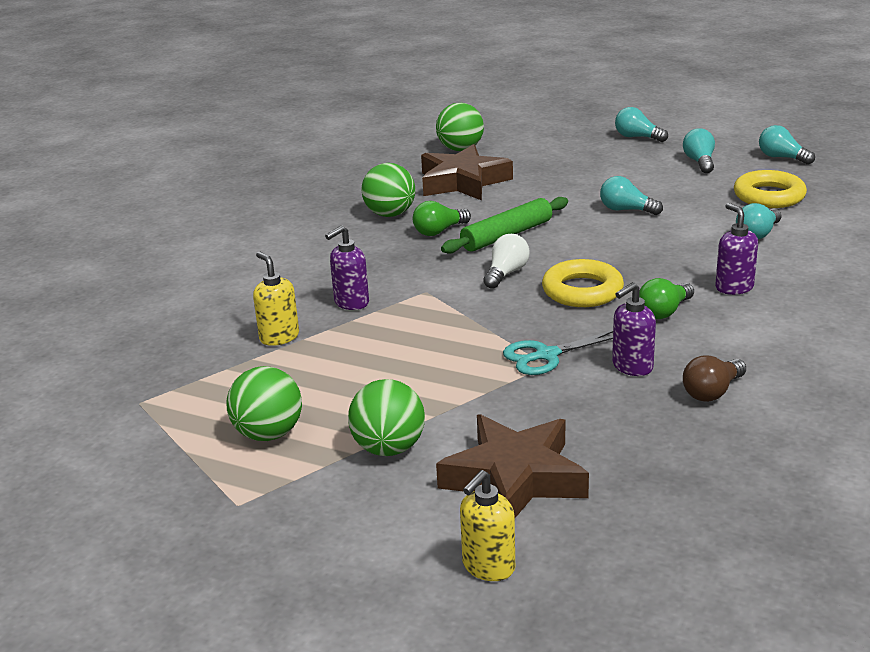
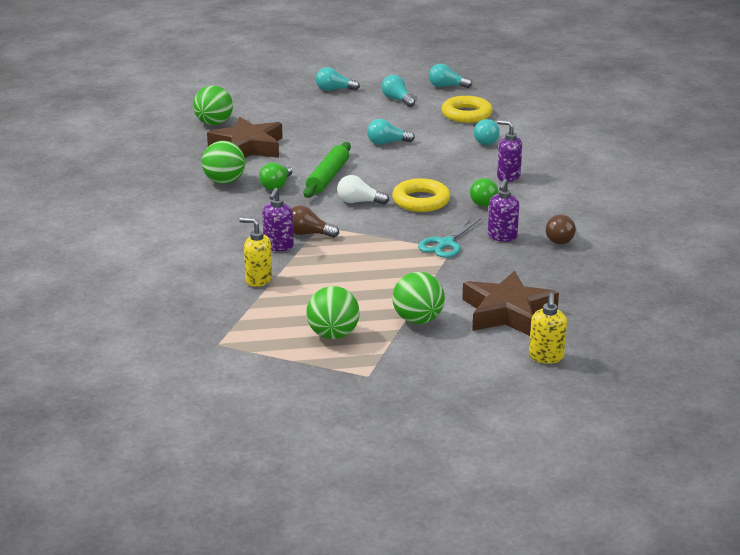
camera: 35 degrees left, 0 degrees up
white light bulb [483,234,530,289] -> white light bulb turned 75 degrees counterclockwise [337,175,389,205]
none -> brown light bulb [291,205,339,238]

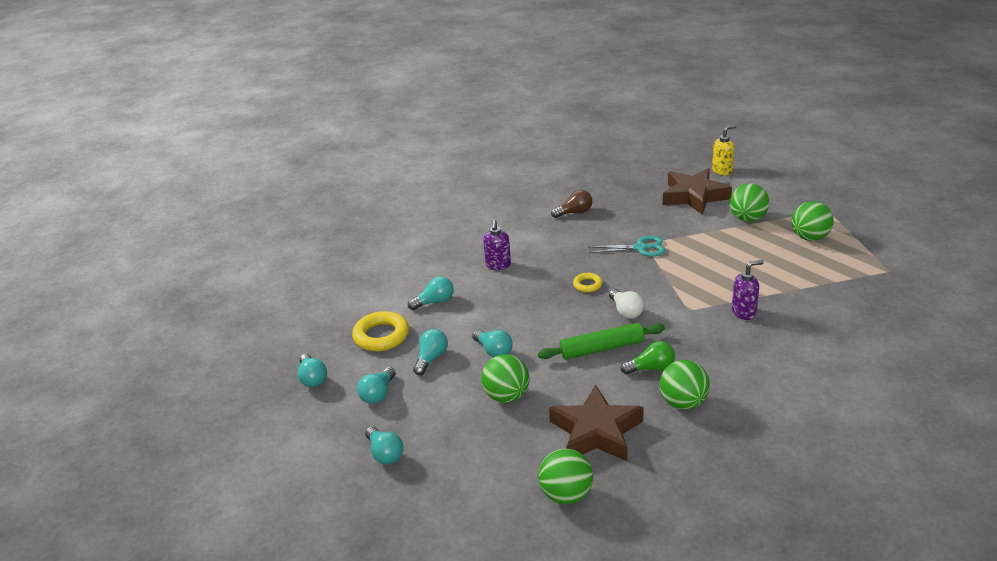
camera: 120 degrees left, 5 degrees up
yellow soap dispenser [239,218,272,287] -> none
brown light bulb [291,205,339,238] -> none
yellow ring [392,178,450,212] -> yellow ring [573,273,602,292], size x0.54
green light bulb [470,178,498,206] -> none
purple soap dispenser [488,179,519,242] -> none
none -> turquoise light bulb [413,329,448,375]
none -> green ball [481,354,529,403]

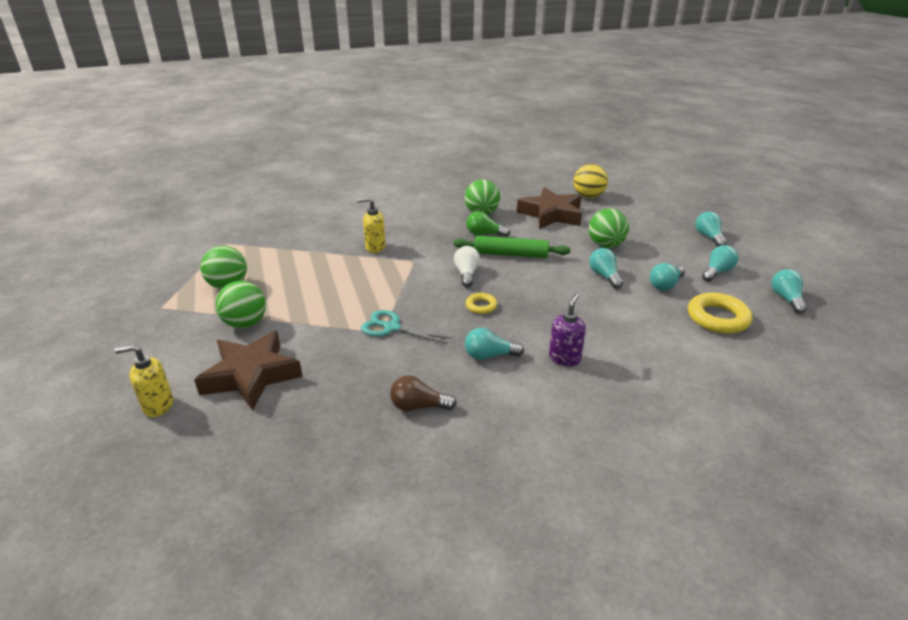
camera: 160 degrees left, 0 degrees up
turquoise light bulb [408,276,454,310] -> turquoise light bulb moved to [465,328,524,360]
green ball [538,449,593,504] -> yellow ball [573,164,608,198]
purple soap dispenser [732,260,764,320] -> yellow soap dispenser [357,197,386,253]

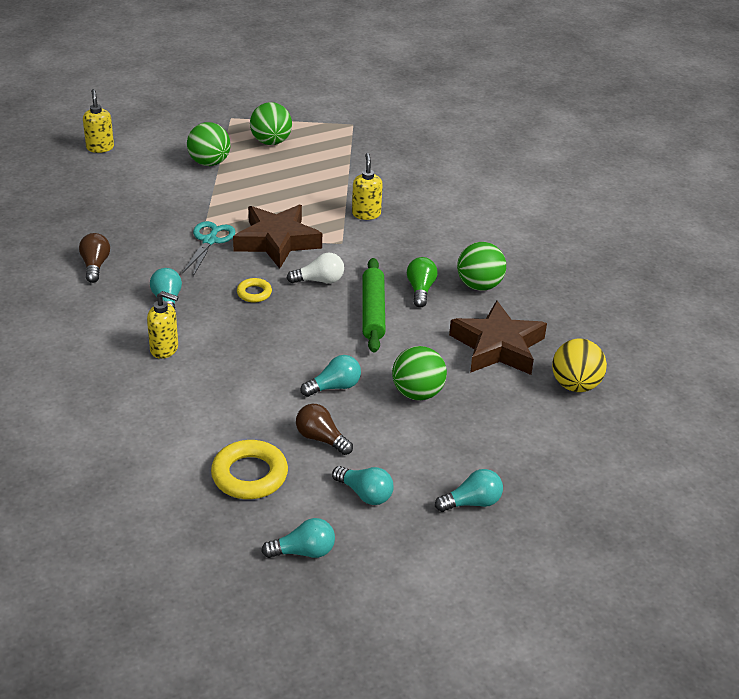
camera: 80 degrees right, 5 degrees up
brown star [194,331,303,410] -> brown star moved to [233,205,322,269]
purple soap dispenser [549,293,586,366] -> yellow soap dispenser [147,291,178,359]
turquoise light bulb [650,263,685,291] -> brown light bulb [296,404,353,455]

